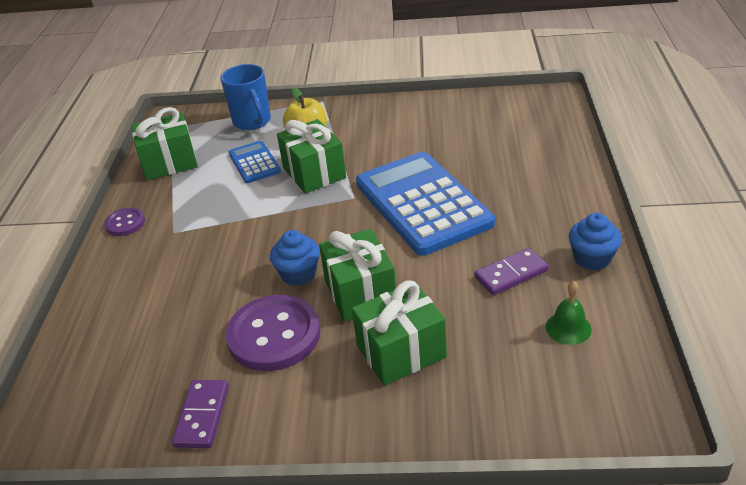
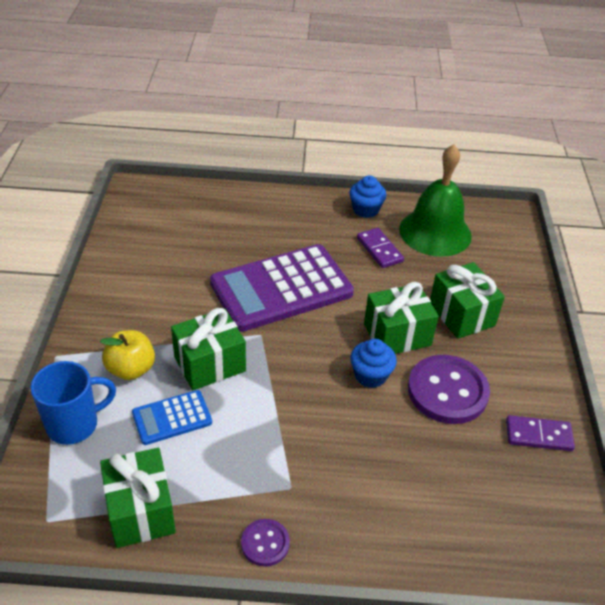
camera: 95 degrees left, 5 degrees up
blue calculator [356,152,495,256] -> purple calculator [210,244,354,332]
green bell [546,281,592,345] -> green bell [399,144,472,257], size x2.37

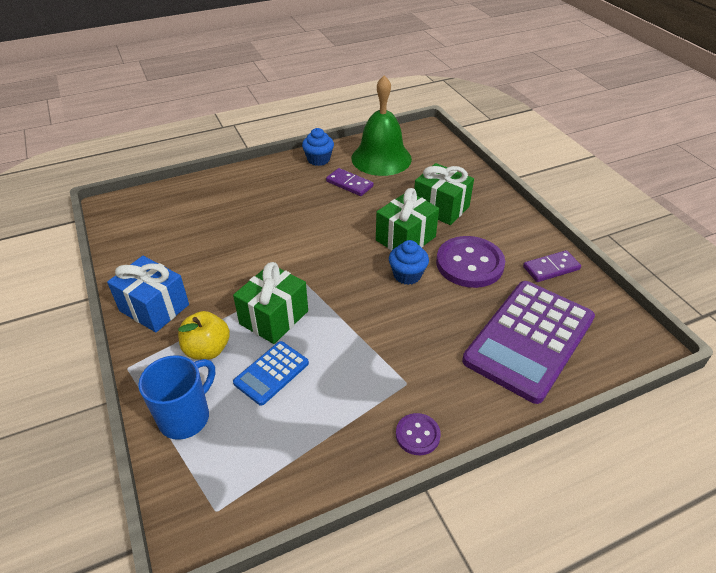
camera: 25 degrees left, 0 degrees up
green gift [100,448,176,548] -> none
purple calculator [210,244,354,332] -> purple calculator moved to [462,281,595,404]
none -> blue gift [107,256,189,332]

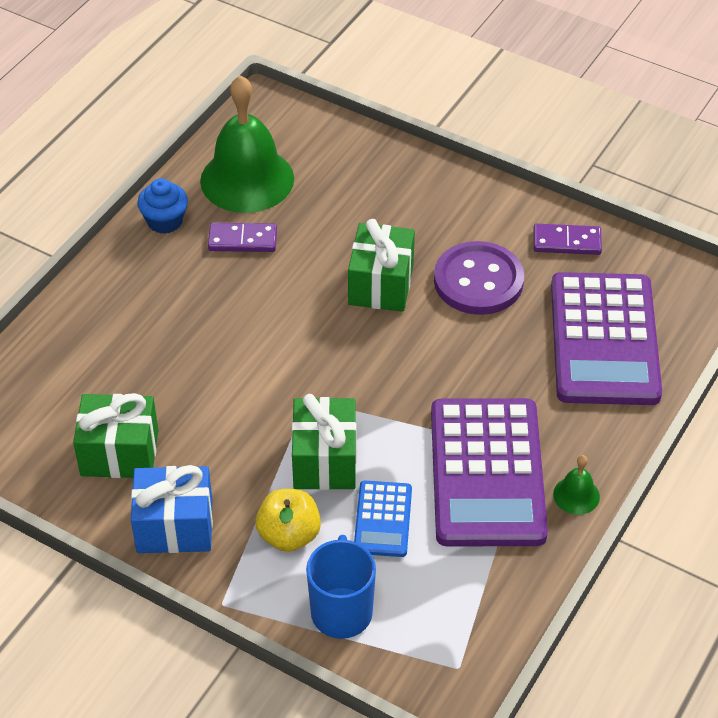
camera: 35 degrees left, 5 degrees up
blue cupcake [389,240,429,285] -> none
purple button [396,413,441,455] -> green bell [553,455,600,515]
green gift [414,163,474,225] -> green gift moved to [73,393,159,478]
purple domino [523,250,581,282] -> purple domino turned 60 degrees clockwise [533,224,602,255]
none -> purple calculator [431,398,548,546]

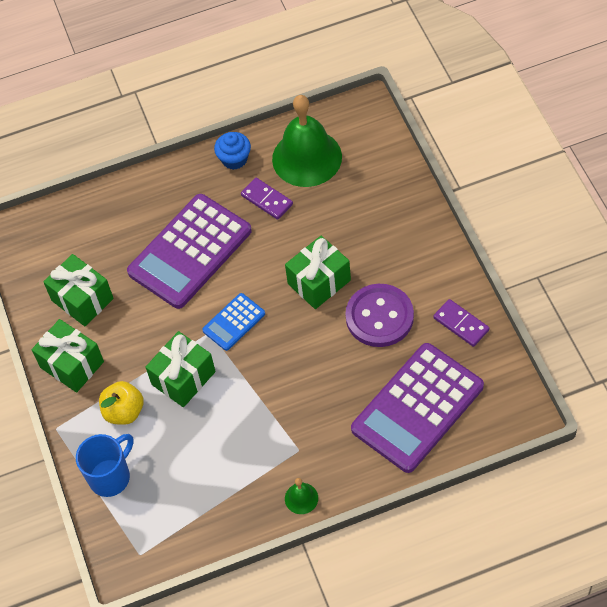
camera: 45 degrees right, 10 degrees up
blue gift [131,465,213,553] -> green gift [32,319,104,392]
blue calculator [354,481,412,557] -> blue calculator moved to [202,293,265,351]
purple calculator [431,398,548,546] -> purple calculator moved to [127,194,252,309]

